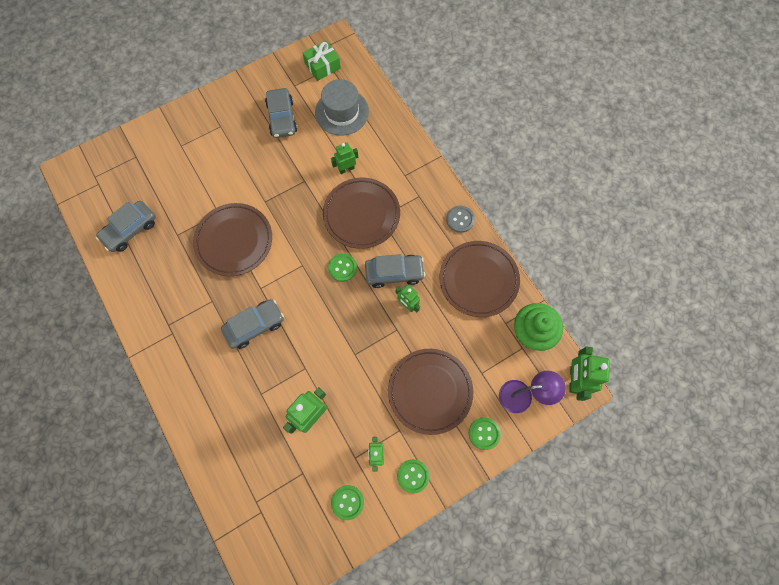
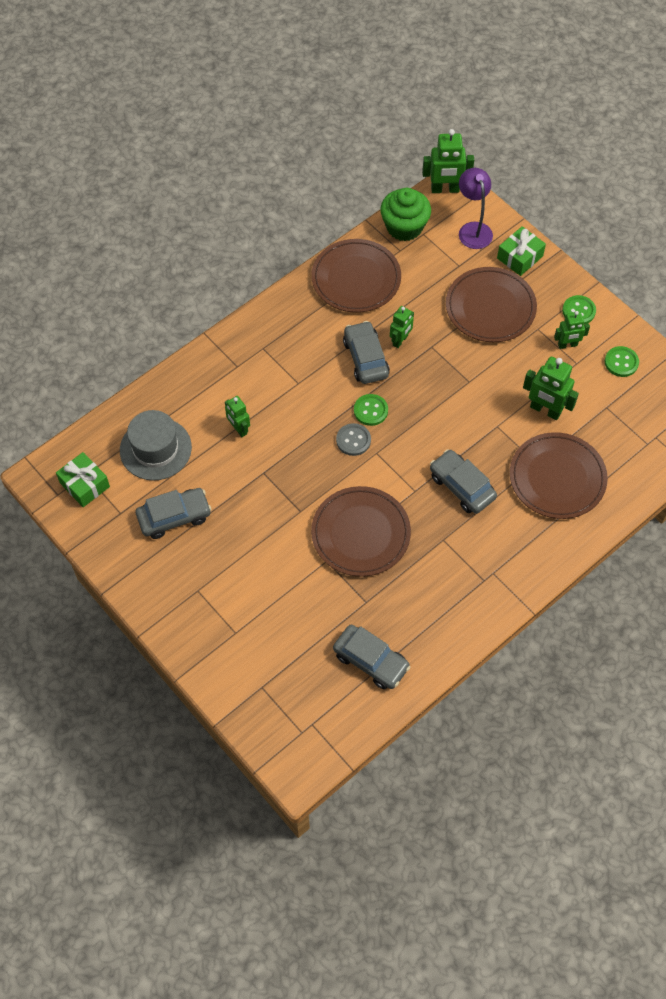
camera: 100 degrees left, 10 degrees down
brown plate [323,178,400,249] -> brown plate moved to [510,432,608,519]
grey button [446,206,475,233] -> grey button moved to [336,423,371,456]
green button [469,417,501,450] -> green gift [497,226,546,276]

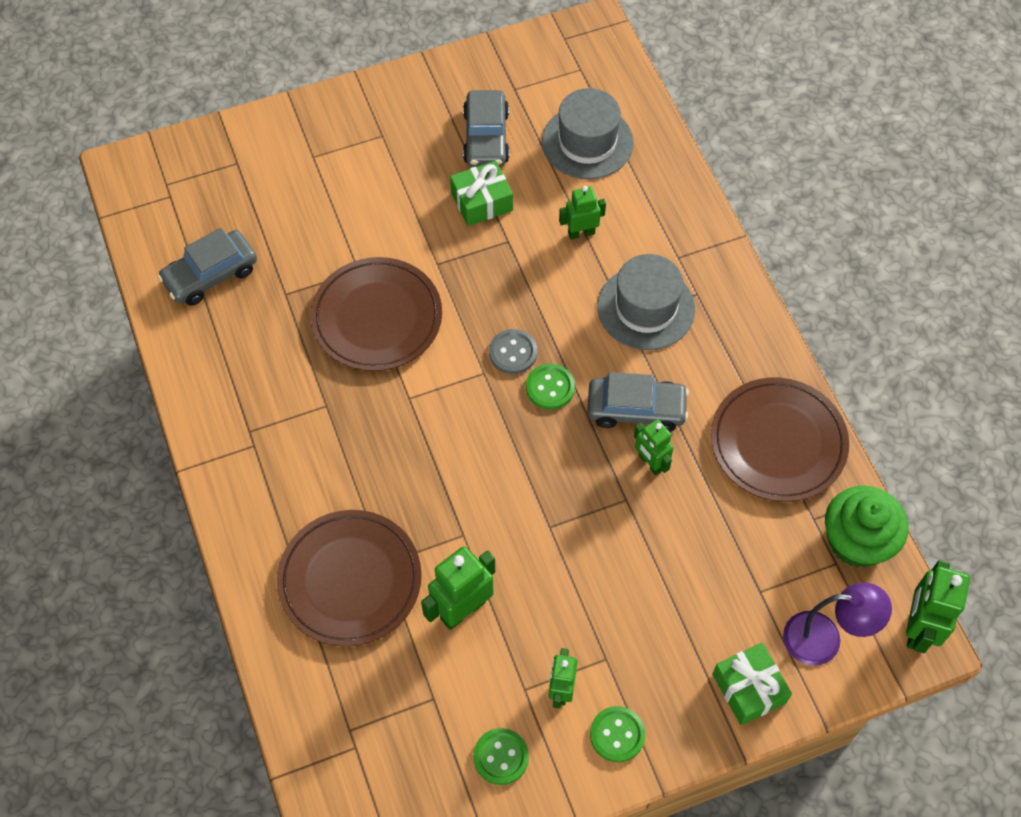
camera: 110 degrees right, 0 degrees up
green gift [56,452,110,507] -> green gift moved to [450,161,513,226]
grey car [430,449,497,514] -> none
brown plate [446,267,537,342] -> none
none -> grey hat [597,254,695,350]

